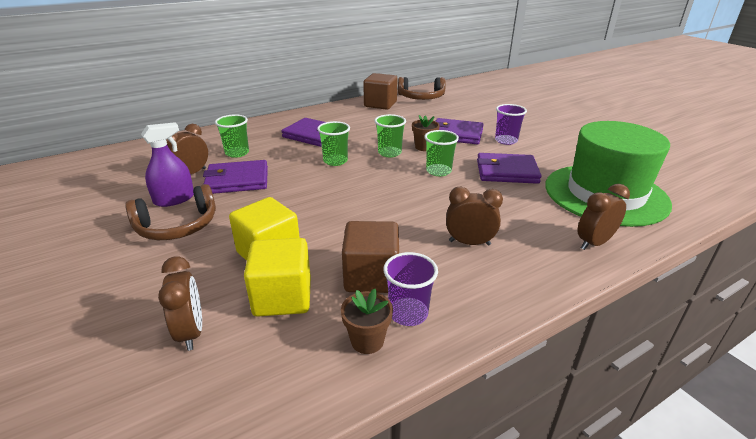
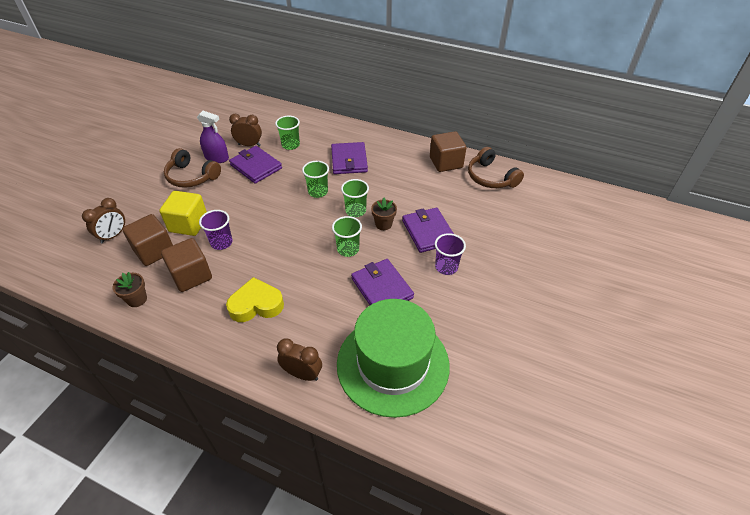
camera: 55 degrees right, 15 degrees up
yellow cube [244,238,311,317] -> brown cube [122,214,173,266]
purple cup [383,252,438,326] -> purple cup moved to [199,210,233,250]
brown clock [446,186,503,245] -> yellow heart [226,277,284,322]

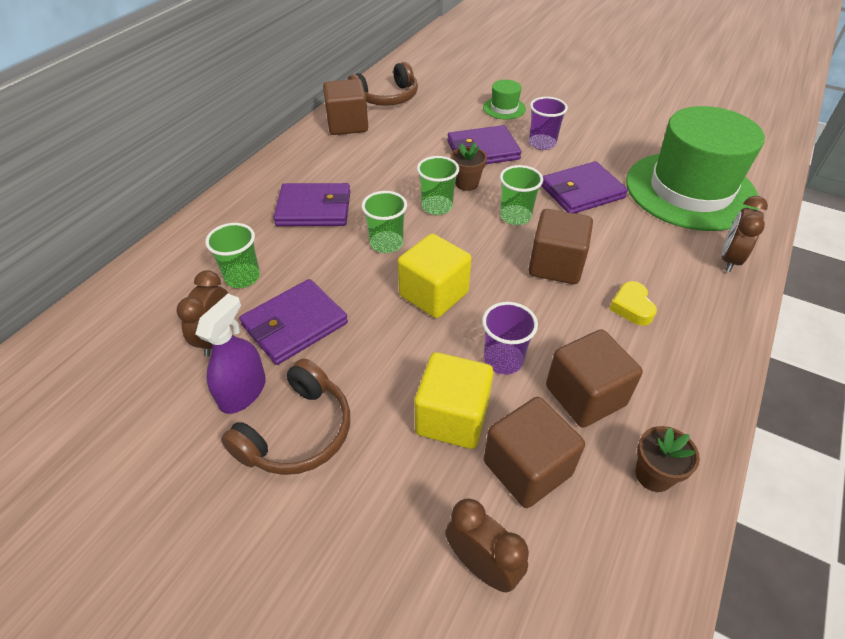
camera: 85 degrees left, 0 degrees up
yellow heart [226,277,284,322] -> yellow heart [609,281,657,326], size x0.60
none -> yellow cube [398,234,472,318]
none -> green hat [483,80,526,120]
none -> brown cube [528,209,593,284]

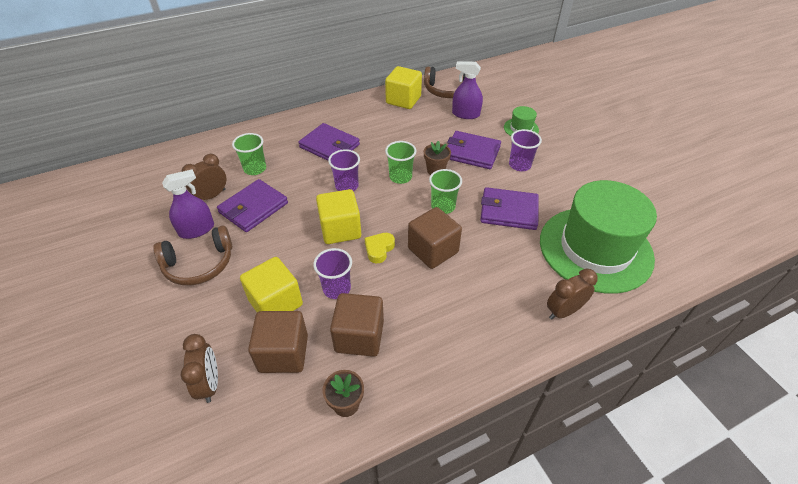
camera: 35 degrees right, 0 degrees up
purple wallet [239,279,348,365] -> purple wallet turned 45 degrees counterclockwise [217,179,288,232]
brown cube [323,79,368,135] -> yellow cube [385,66,422,109]
green cup [362,191,407,253] -> purple cup [328,149,360,191]
yellow heart [609,281,657,326] -> yellow heart moved to [364,233,395,263]
none -> purple spray bottle [452,61,483,119]

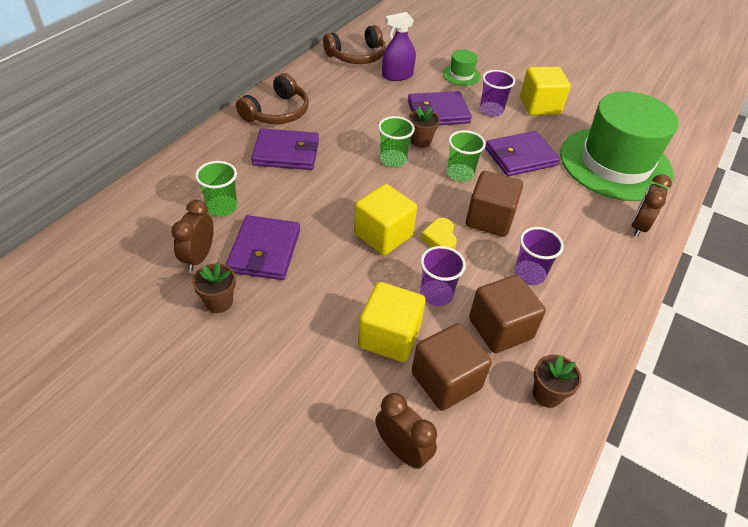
camera: 35 degrees left, 0 degrees up
brown headphones [153,225,232,285] -> brown headphones moved to [236,73,309,124]
purple spray bottle [162,169,214,239] -> brown flower pot [192,262,236,313]
purple cup [328,149,360,191] -> purple cup moved to [514,227,564,285]
yellow cube [385,66,422,109] -> yellow cube moved to [520,67,571,115]

